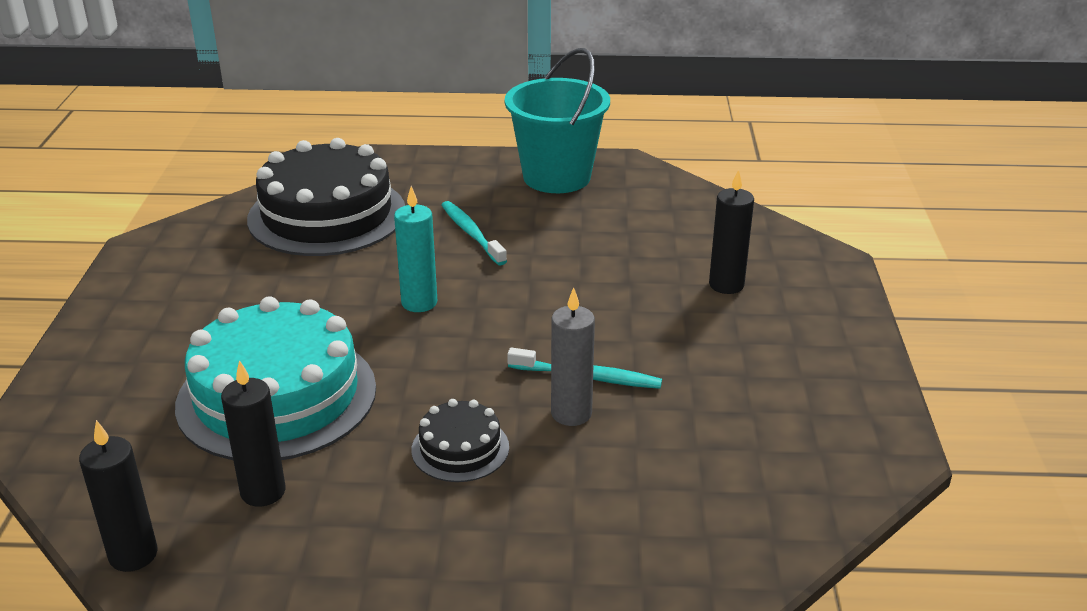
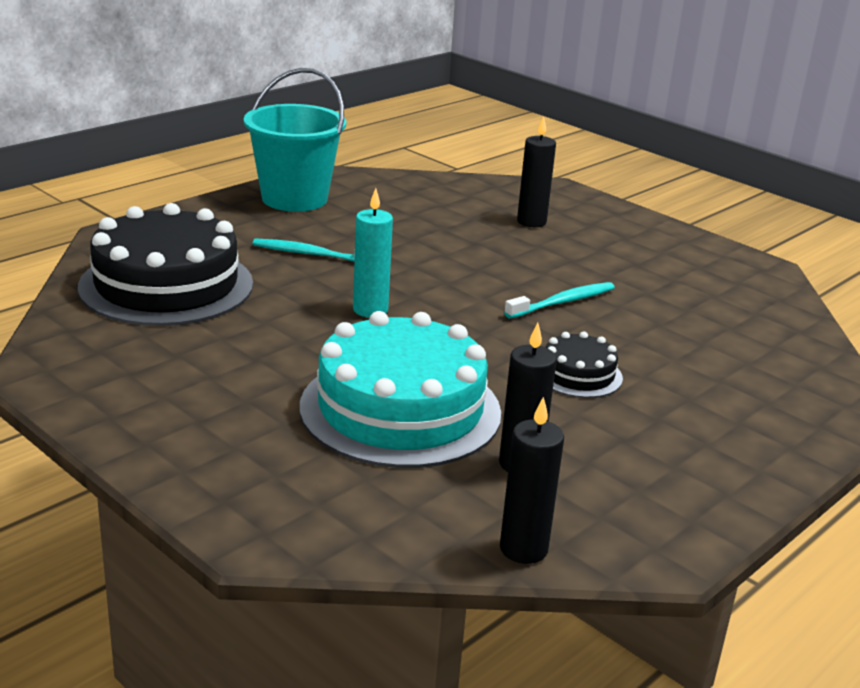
camera: 50 degrees left, 5 degrees down
grey candle [551,287,595,426] -> none

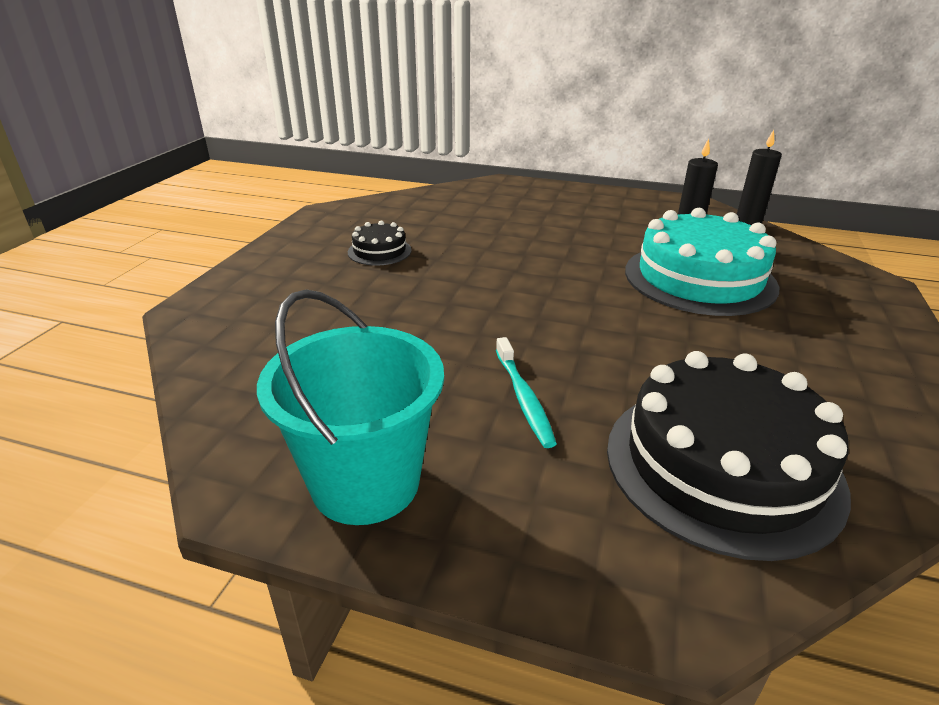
camera: 115 degrees left, 5 degrees up
turquoise candle [353,188,393,317] -> none
turquoise toothbrush [504,282,615,318] -> none
black candle [517,117,556,227] -> none
black cake [546,331,623,398] -> black cake moved to [348,221,412,265]

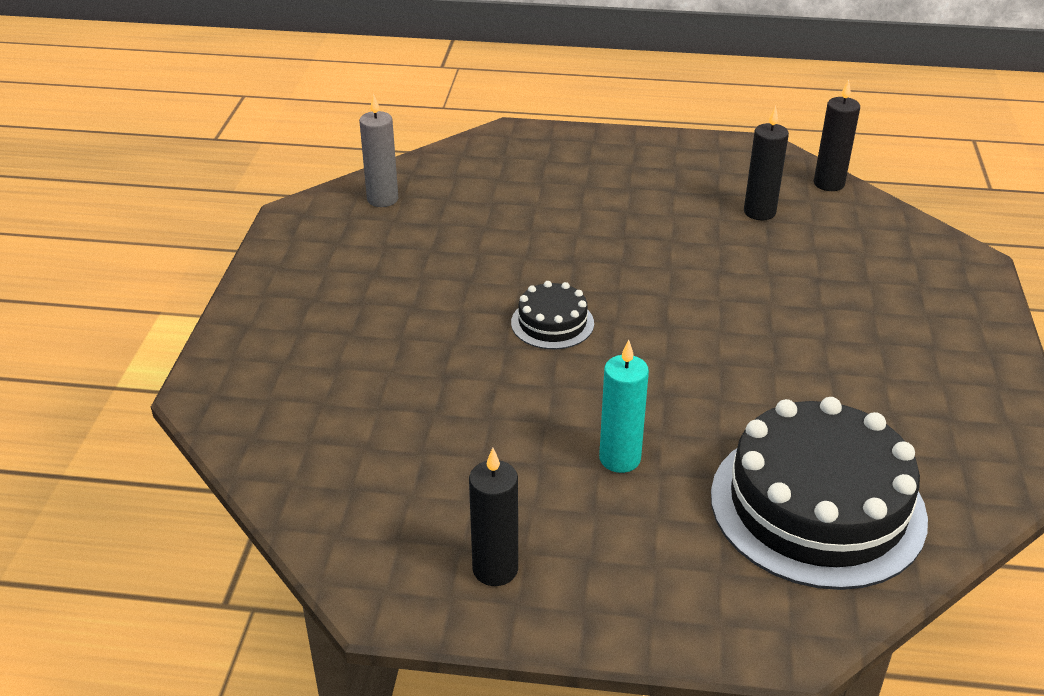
camera: 10 degrees left, 5 degrees up
turquoise bucket [257,289,444,525] -> black candle [469,448,518,586]
black cake [348,221,412,265] -> black cake moved to [511,281,594,349]
turquoise toothbrush [496,337,557,448] -> turquoise candle [599,340,649,473]
turquoise cake [625,208,779,316] -> none
none -> grey candle [359,94,398,207]

